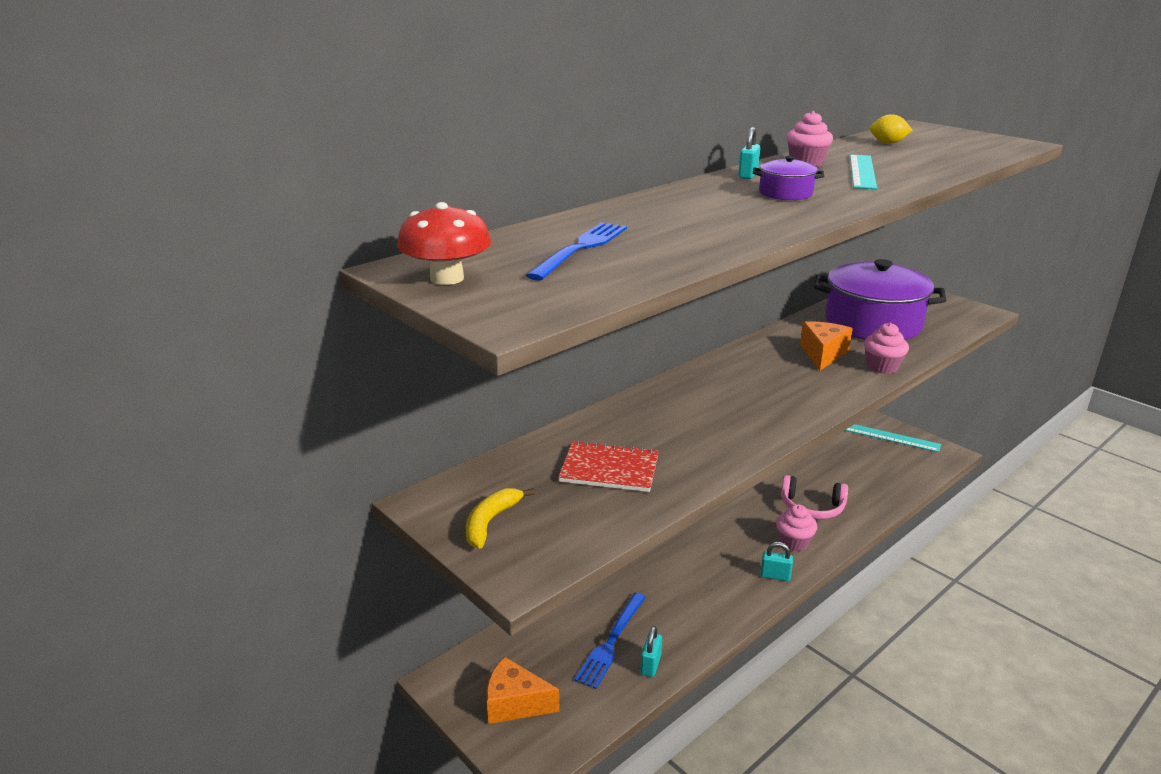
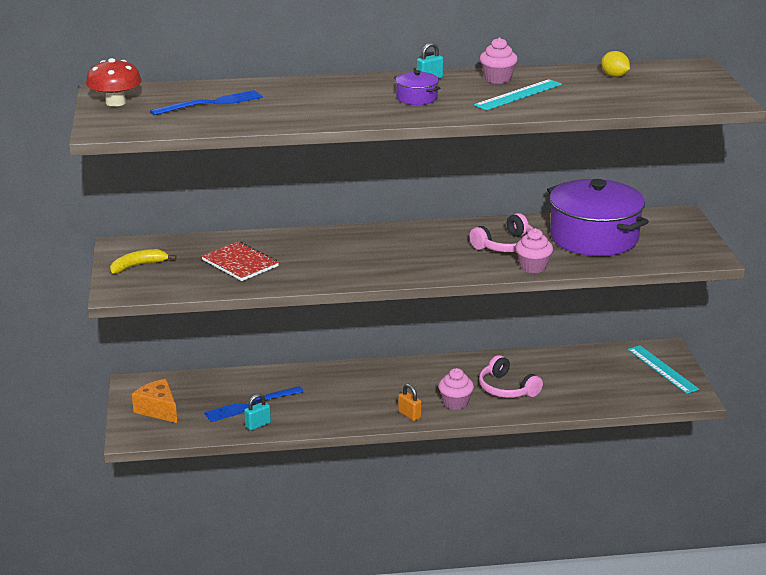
camera: 35 degrees right, 0 degrees up
turquoise padlock [760,542,793,581] -> orange padlock [398,384,422,421]
orange cheese [800,321,853,370] -> pink headphones [469,213,534,252]

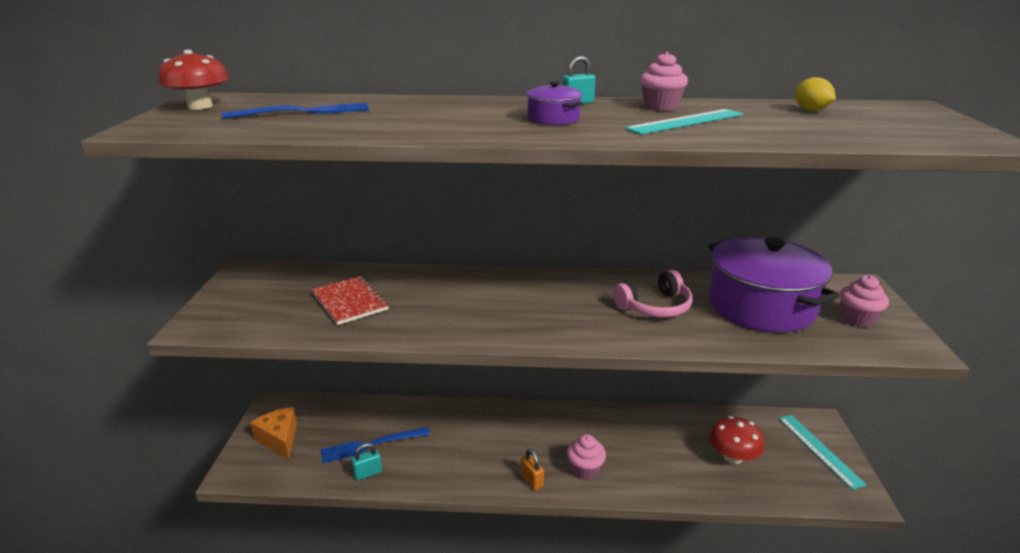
camera: 10 degrees right, 0 degrees up
yellow banana [110,249,177,274] -> none
pink headphones [479,355,543,398] -> none
pink cupcake [515,228,553,273] -> pink cupcake moved to [839,275,889,328]
none -> red mushroom [709,416,764,464]

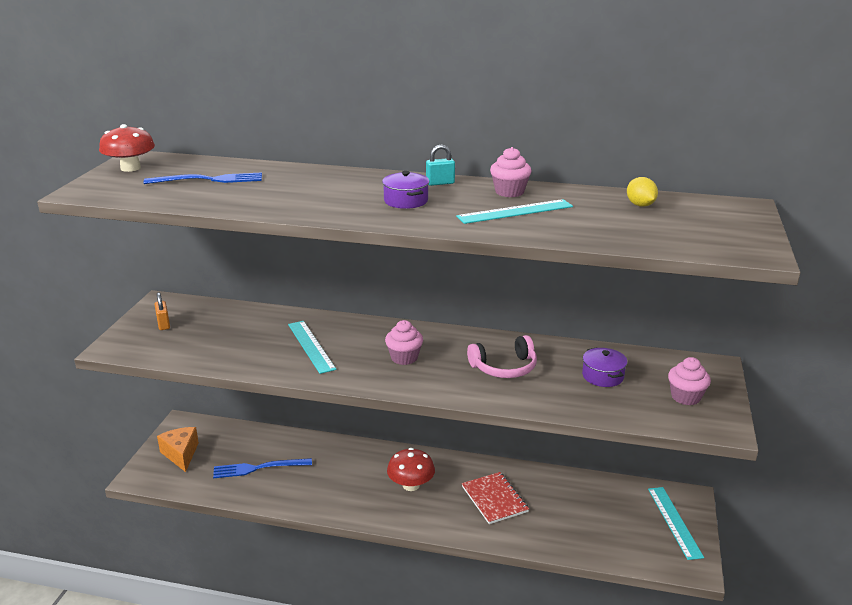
camera: 10 degrees right, 0 degrees up
red notebook [312,276,389,325] -> red notebook moved to [462,472,529,524]
turquoise padlock [351,443,382,481] -> none
orange padlock [521,449,544,491] -> orange padlock moved to [154,292,170,330]
pink cupcake [567,434,606,480] -> pink cupcake moved to [385,320,423,365]
purple pot [708,237,840,332] -> purple pot [582,348,627,387], size x0.43
red mushroom [709,416,764,464] -> red mushroom moved to [387,448,435,491]
none -> turquoise ruler [288,321,336,374]

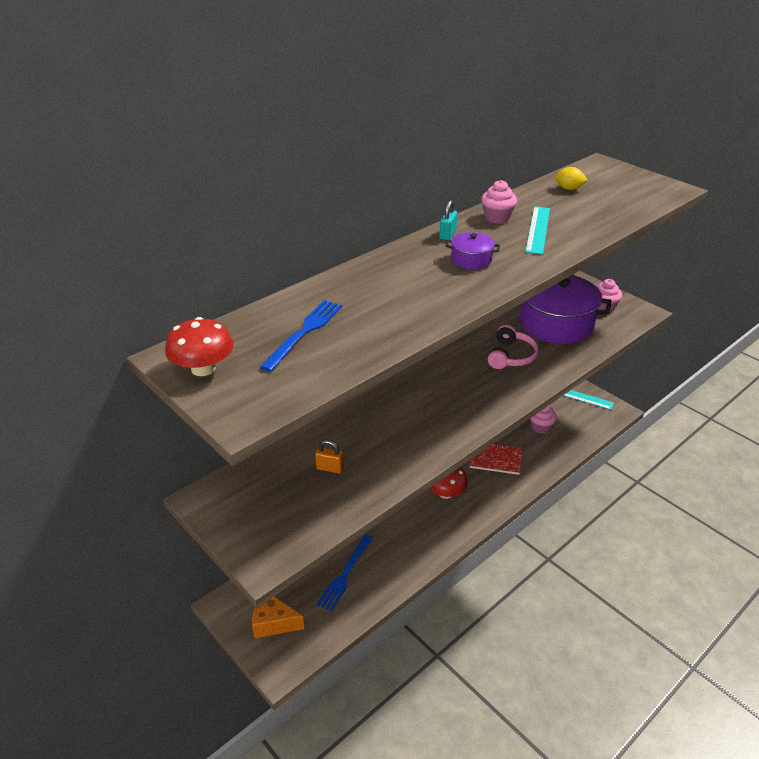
camera: 55 degrees left, 10 degrees up
orange padlock [154,292,170,330] -> orange padlock moved to [315,440,344,474]
turquoise ruler [288,321,336,374] -> none
pink cupcake [385,320,423,365] -> pink cupcake moved to [530,405,557,434]
purple pot [582,348,627,387] -> purple pot [520,275,611,344], size x2.32

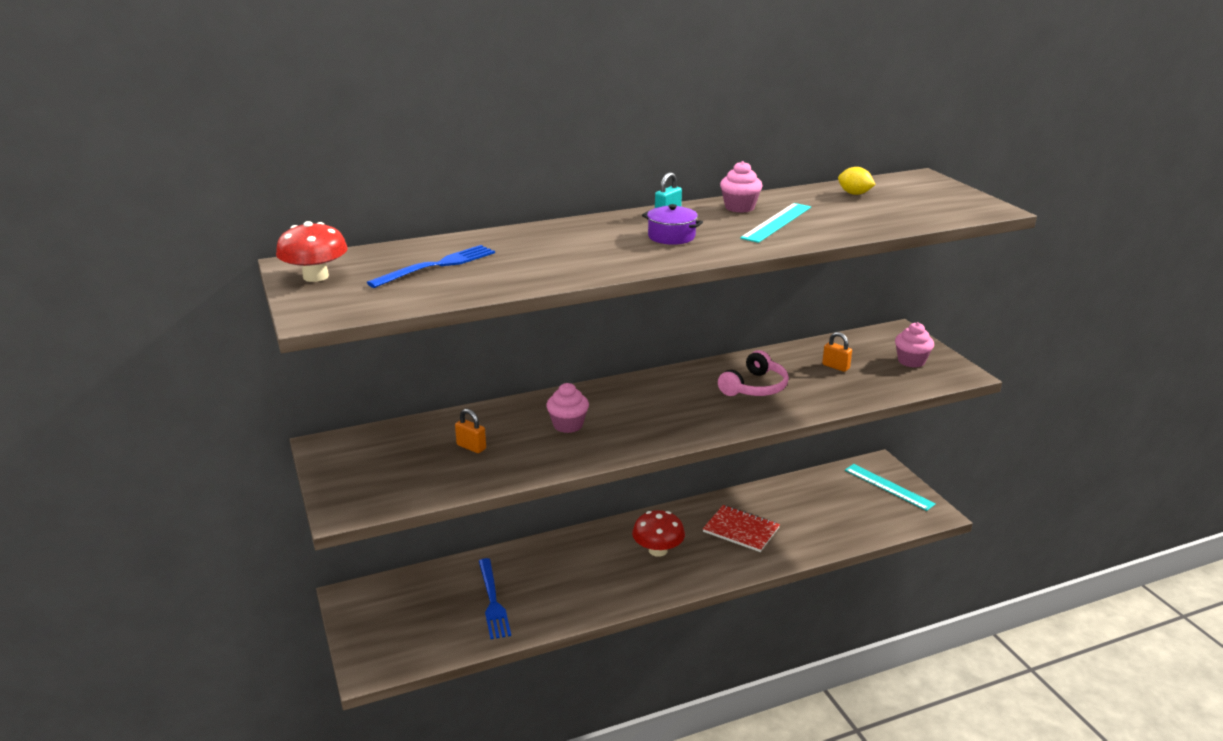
camera: 20 degrees right, 10 degrees down
orange cheese [252,596,304,639] -> none
blue fork [316,534,373,612] -> blue fork turned 60 degrees counterclockwise [479,558,511,639]
purple pot [520,275,611,344] -> orange padlock [822,332,852,372]
pink cupcake [530,405,557,434] -> pink cupcake moved to [546,383,589,433]

